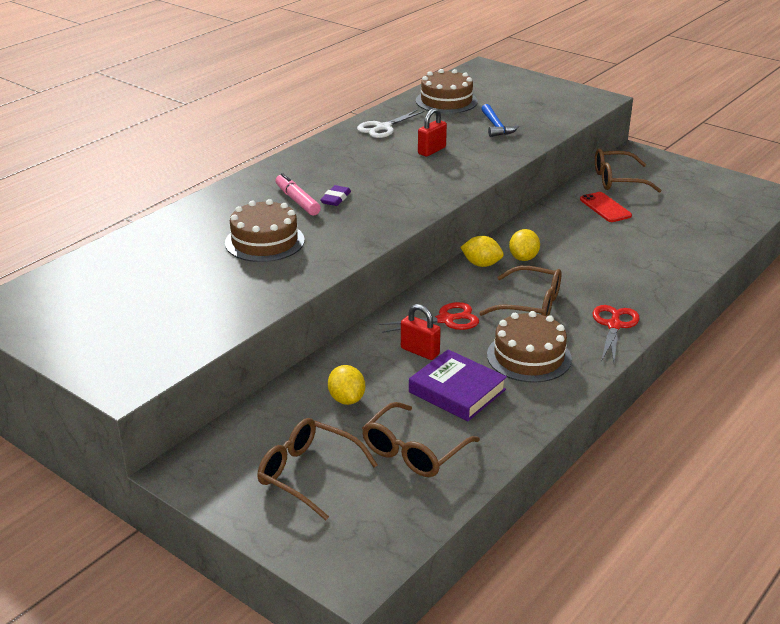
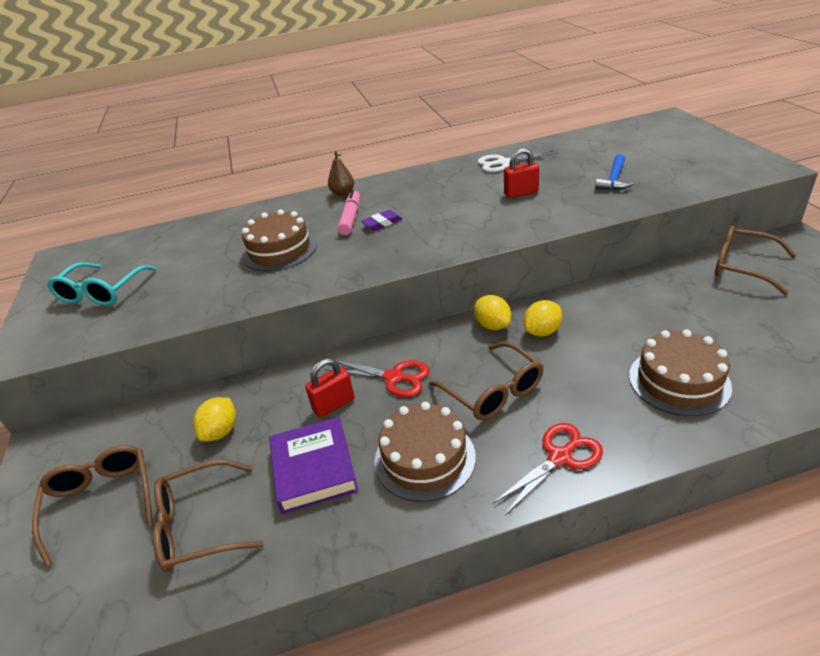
camera: 40 degrees right, 5 degrees up
red padlock [401,304,441,360] -> red padlock turned 75 degrees clockwise [305,358,355,418]
brown cake [416,69,478,114] -> brown cake moved to [629,329,732,416]
red phone [580,192,632,222] -> none
none -> turquoise glasses [48,262,157,306]
none -> brown pear [328,151,354,196]

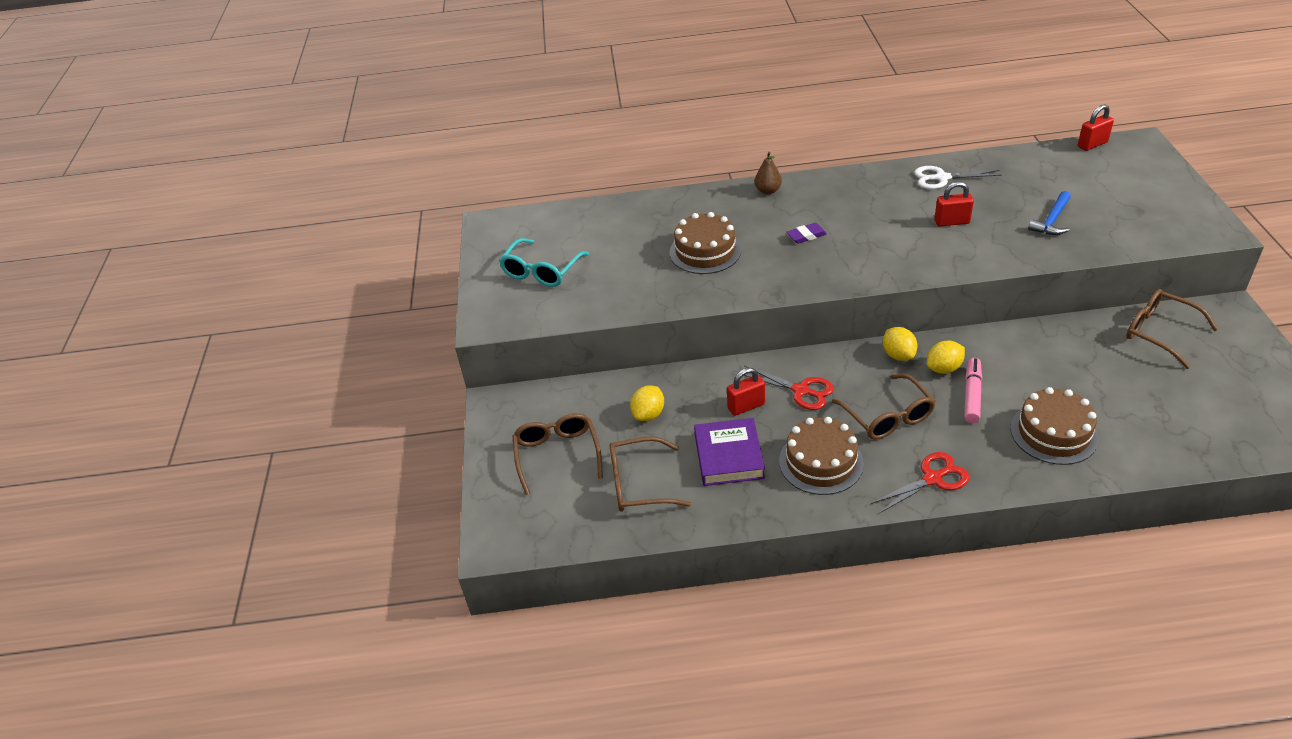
camera: 10 degrees right, 5 degrees up
pink marker [338,189,360,235] -> pink marker moved to [964,358,982,423]
none -> red padlock [1078,104,1114,151]

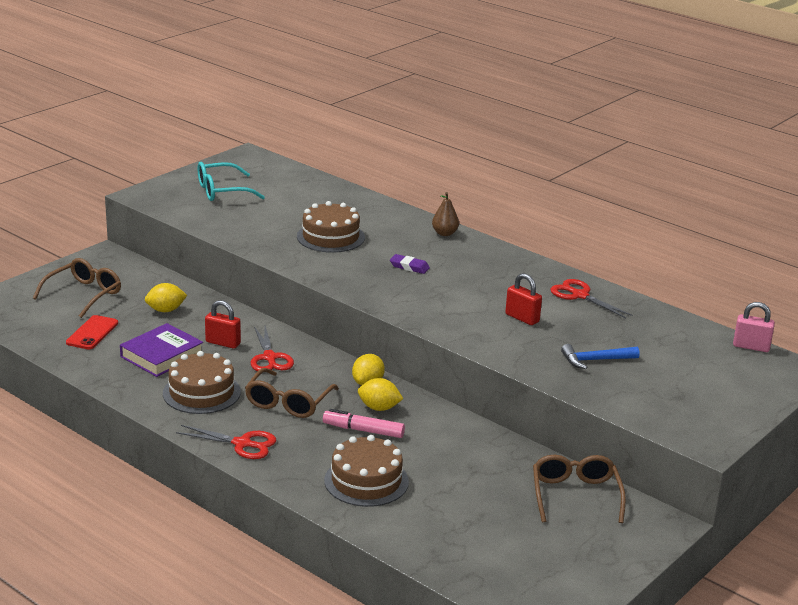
camera: 40 degrees right, 15 degrees down
brown glasses [609,436,691,512] -> red phone [66,315,118,349]
white scissors [914,166,1002,189] -> red scissors [550,279,633,318]
pink marker [964,358,982,423] -> pink marker turned 135 degrees counterclockwise [323,409,405,438]
red padlock [1078,104,1114,151] -> pink padlock [733,302,775,352]

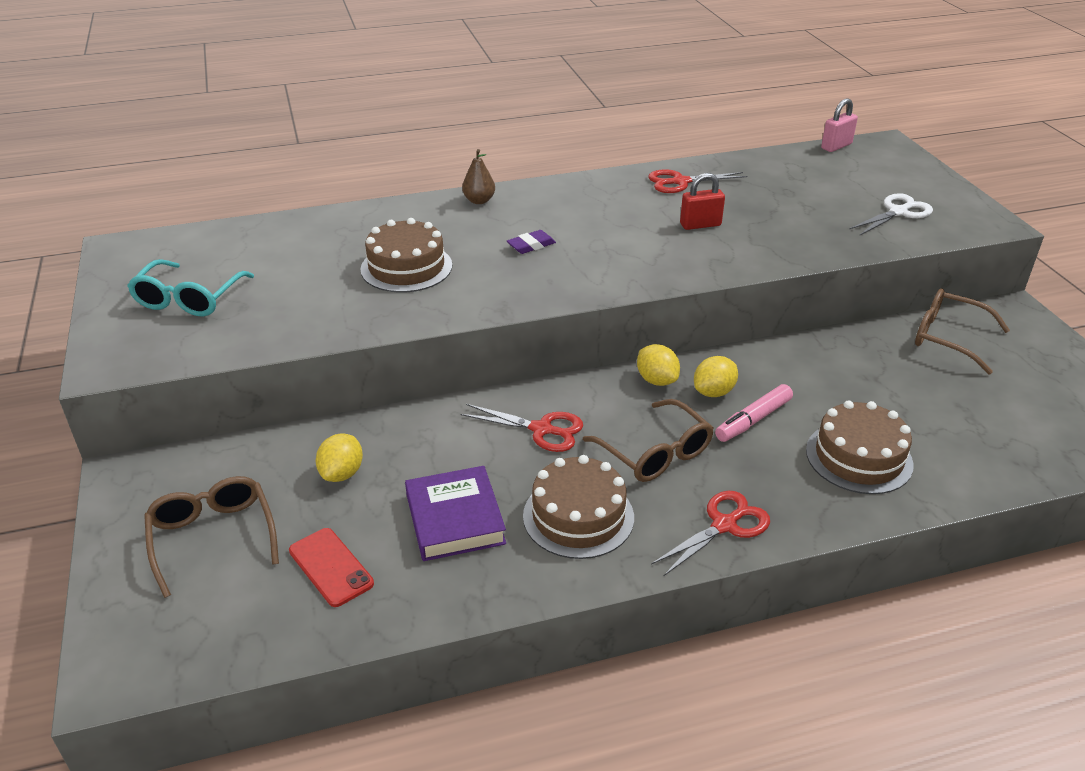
camera: 55 degrees left, 10 degrees up
red padlock [205,300,241,349] -> none
blue hammer [561,344,640,369] -> none
none -> white scissors [849,193,933,236]

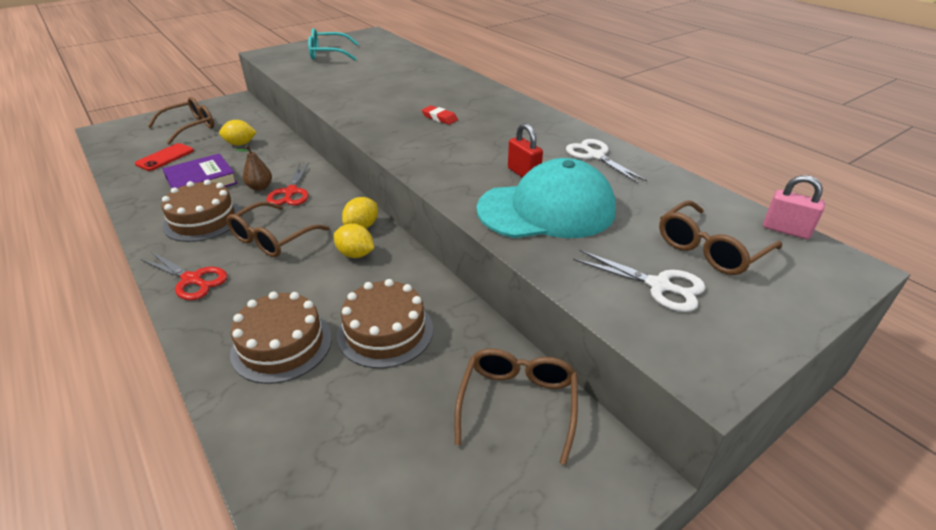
camera: 70 degrees right, 0 degrees up
brown cake [360,218,452,292] -> brown cake moved to [337,279,433,368]
brown pear [462,149,495,204] -> brown pear moved to [235,145,272,191]
purple eraser [507,230,556,254] -> red eraser [422,105,458,125]
red scissors [648,169,747,193] -> white scissors [566,139,647,183]
pink marker [715,384,793,442] -> none
none -> turquoise cap [477,158,616,238]
none -> brown glasses [659,200,782,275]

